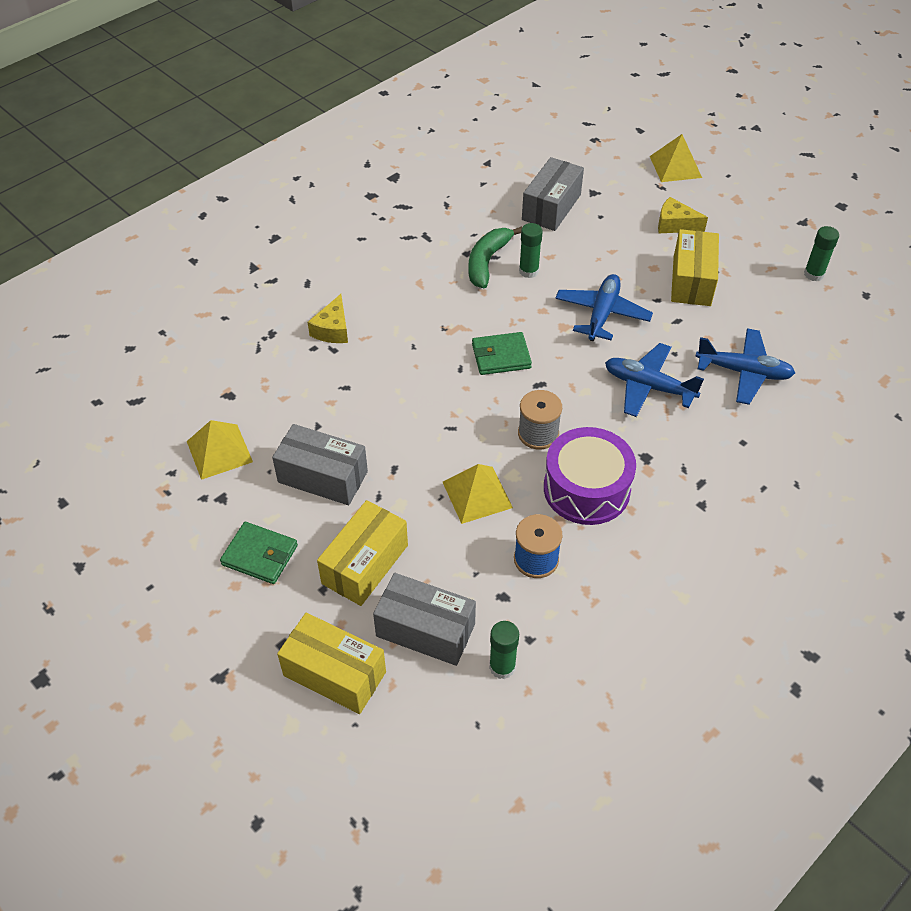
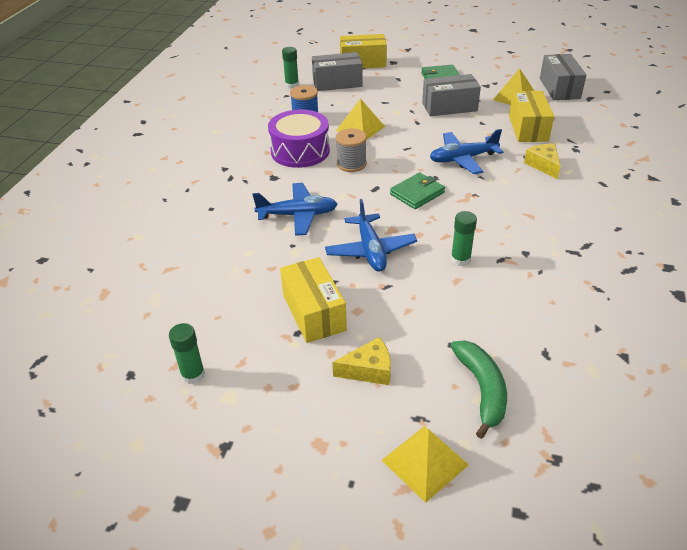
camera: 150 degrees right, 10 degrees down
yellow box [317,500,408,606] -> yellow box moved to [509,91,554,142]
green banana [469,226,522,288] -> green banana moved to [450,340,507,439]
grey box [522,157,584,231] -> grey box moved to [540,54,586,100]
blue plane [695,328,795,405] -> blue plane moved to [430,129,503,174]

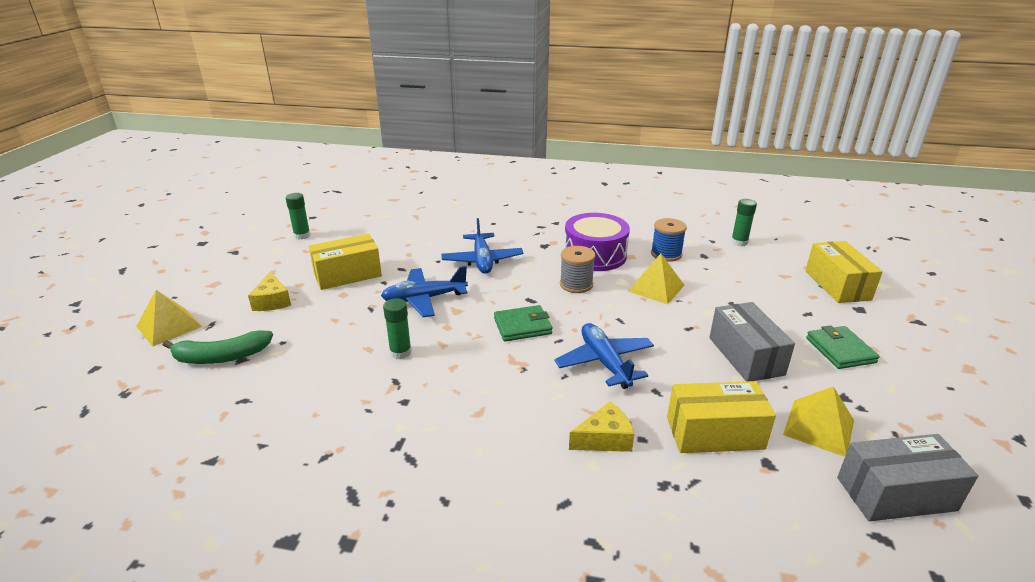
camera: 85 degrees right, 10 degrees down
grey box [312,52,362,91] -> none
green wallet [390,172,445,209] -> green wallet turned 60 degrees counterclockwise [494,305,553,342]

